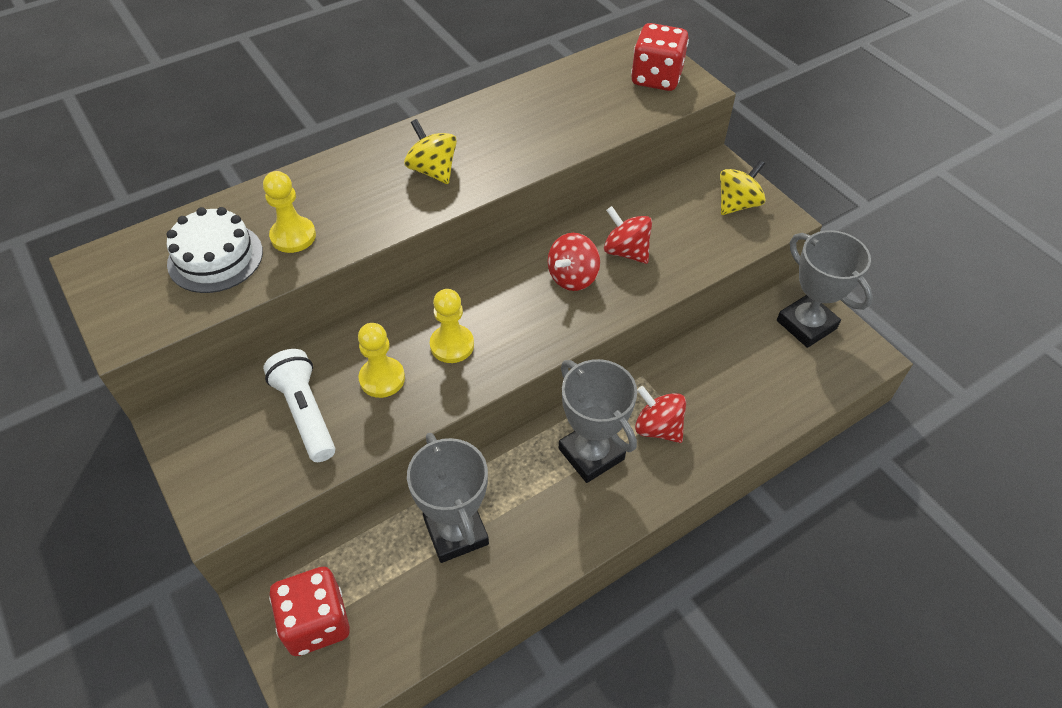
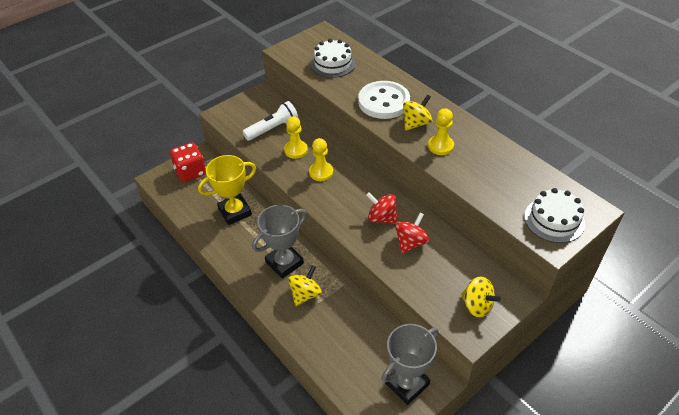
camera: 85 degrees right, 5 degrees down
yellow pawn [263,171,316,253] -> yellow pawn moved to [428,108,454,155]
grey trophy [407,433,489,563] -> yellow trophy [198,155,256,225]
red dice [631,23,689,91] -> white cake [524,188,585,243]
red spinning top [635,386,686,443] -> yellow spinning top [288,265,322,306]
none -> white button [358,81,410,119]

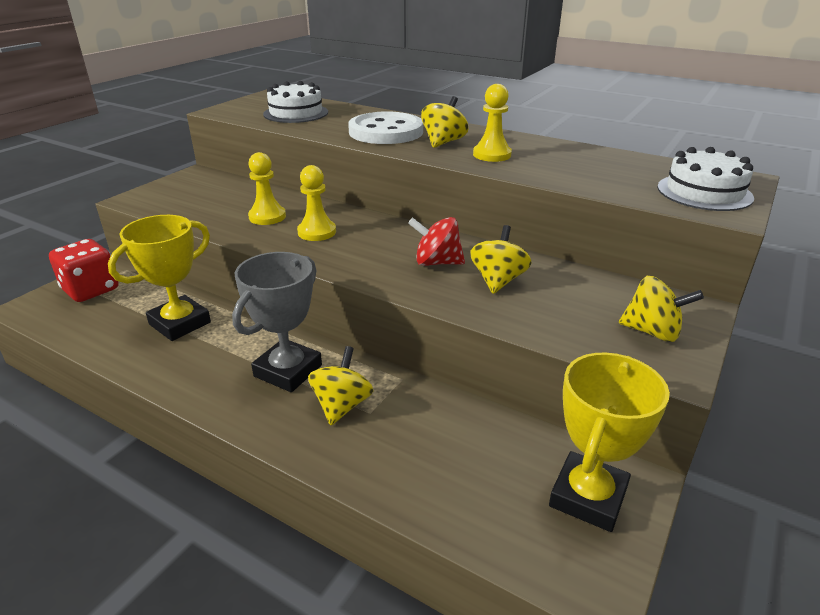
camera: 20 degrees left, 15 degrees down
white flashlight [243,101,298,141] -> none
grey trophy [382,324,438,405] -> yellow trophy [549,353,670,532]
red spinning top [395,213,429,254] -> yellow spinning top [470,225,532,294]

